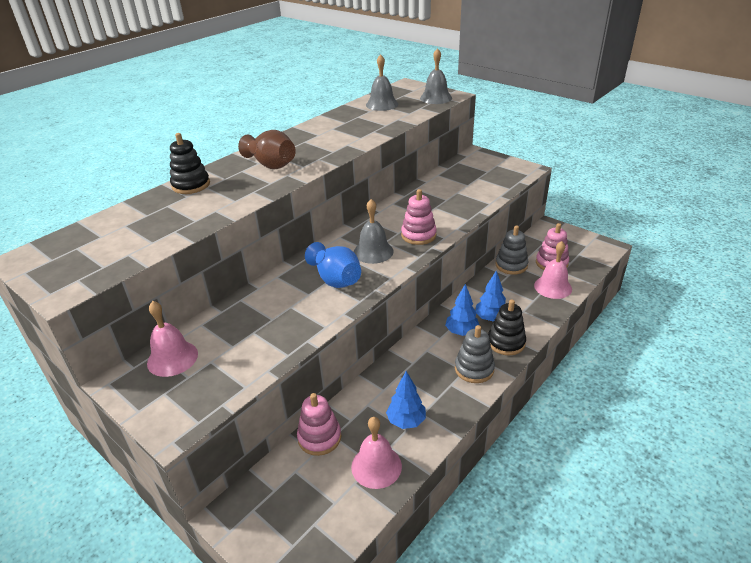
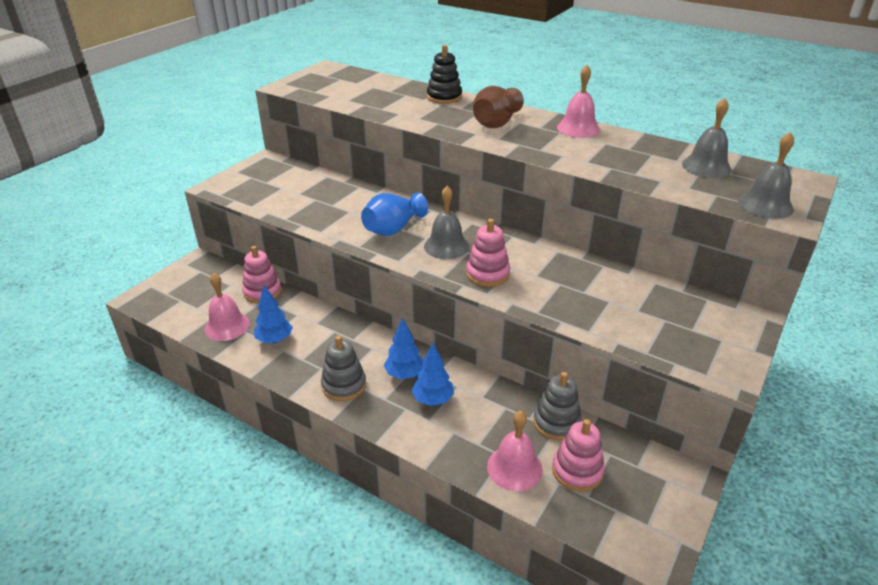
camera: 80 degrees right, 0 degrees up
pink bell [147,301,198,377] -> pink bell moved to [557,65,600,138]
black stacking toy [488,299,526,355] -> none

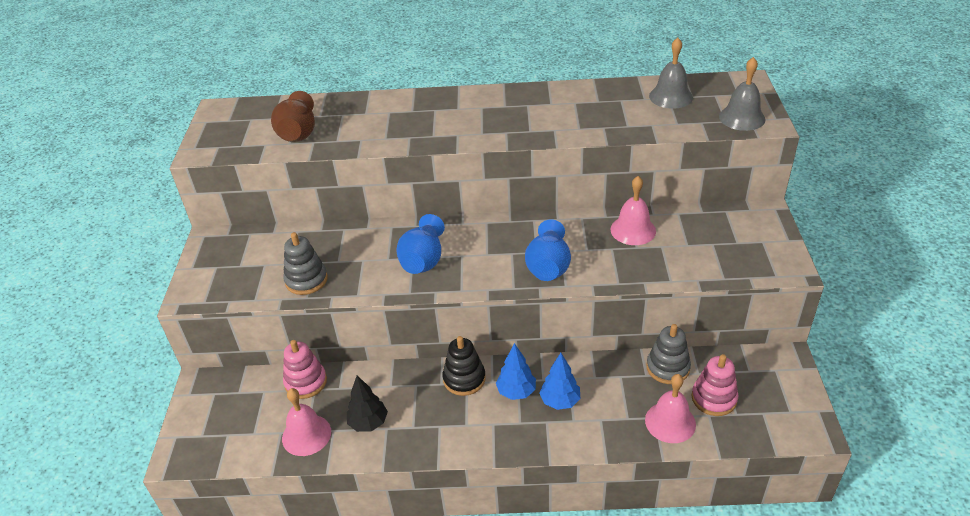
camera: 30 degrees left, 5 degrees up
blue tree [254,285,293,343] -> black tree [347,376,388,432]
grey stacking toy [321,335,366,401] -> grey stacking toy moved to [283,232,328,295]
grey bell [424,186,469,259] -> none
black stacking toy [427,45,462,104] -> black stacking toy moved to [443,336,486,396]
pink stacking toy [466,219,510,287] -> blue vase [525,219,571,281]
brown vase [473,86,524,128] -> brown vase moved to [271,91,315,142]
pink bell [557,65,600,138] -> pink bell moved to [610,176,656,245]

